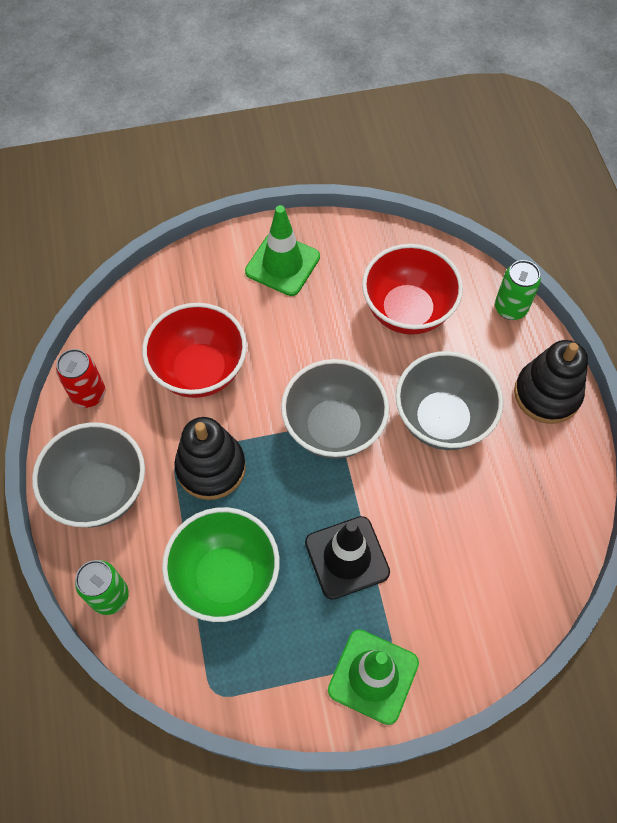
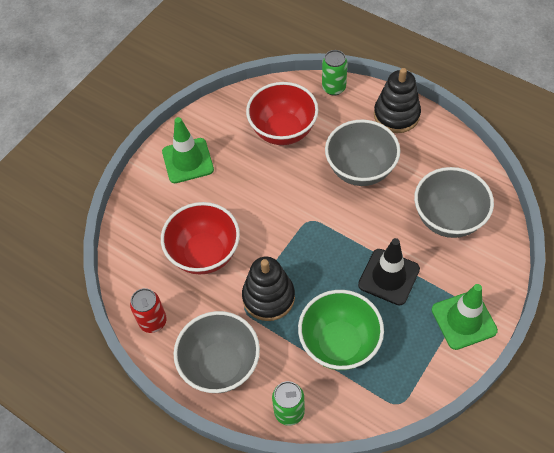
camera: 40 degrees left, 5 degrees down
grey bowl [281,359,389,459] -> grey bowl moved to [414,167,494,238]

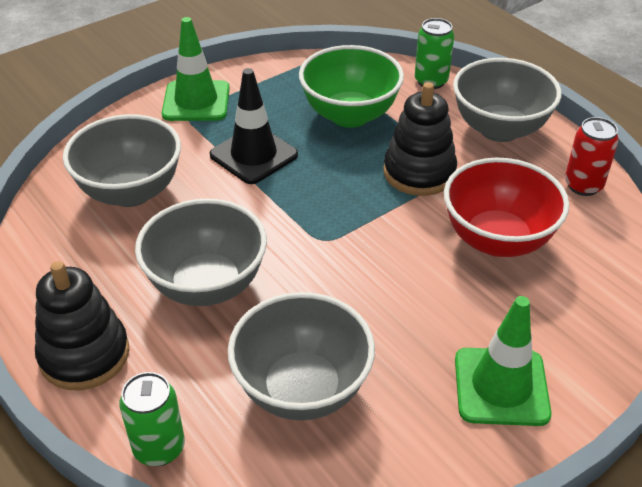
camera: 165 degrees left, 15 degrees down
red bowl [246,82,319,145] -> grey bowl [228,292,375,421]

